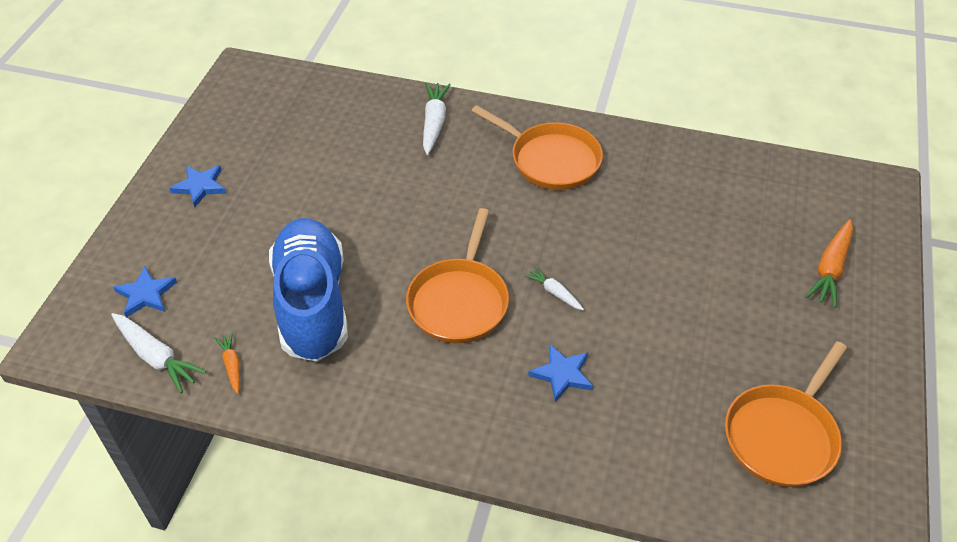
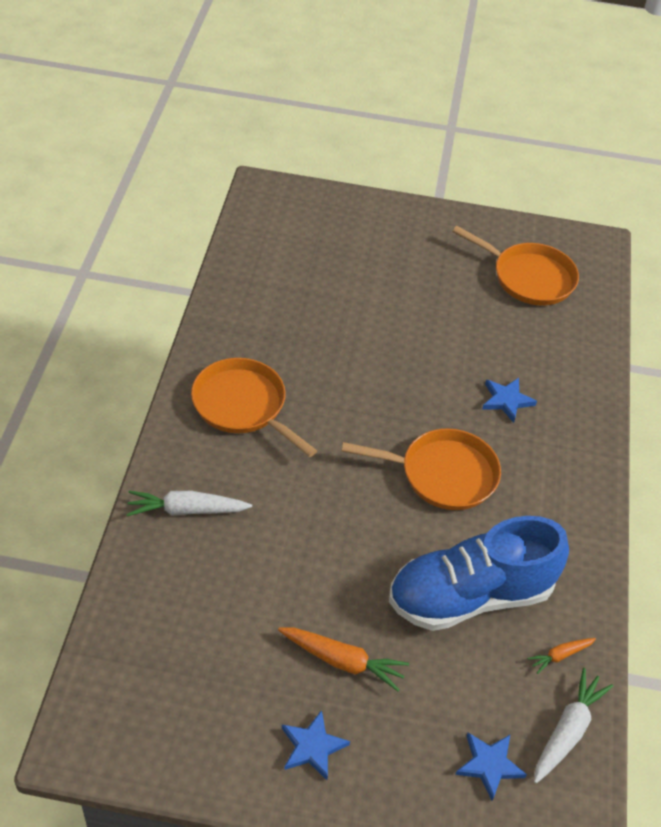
camera: 100 degrees left, 0 degrees up
orange pan [471,105,603,190] -> orange pan turned 75 degrees counterclockwise [191,358,317,457]
white carrot [525,267,584,310] -> none
orange carrot [805,220,853,308] -> orange carrot moved to [278,628,409,692]

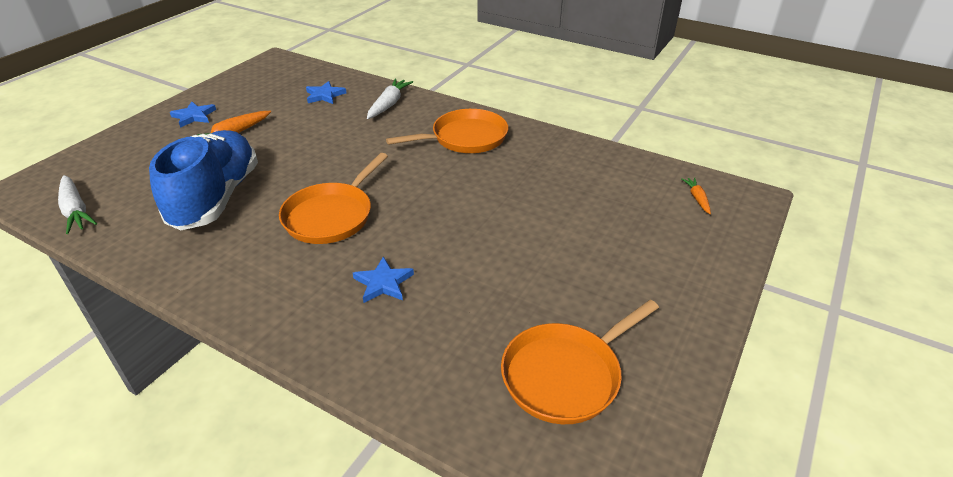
camera: 115 degrees right, 10 degrees down
blue star [455,733,527,801] -> blue star moved to [306,81,346,104]
orange carrot [527,638,596,674] -> orange carrot moved to [681,177,711,214]

